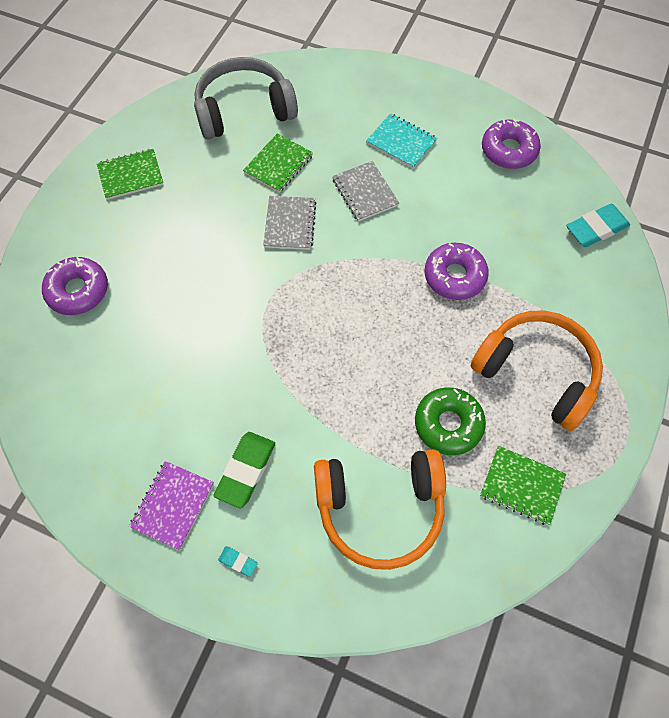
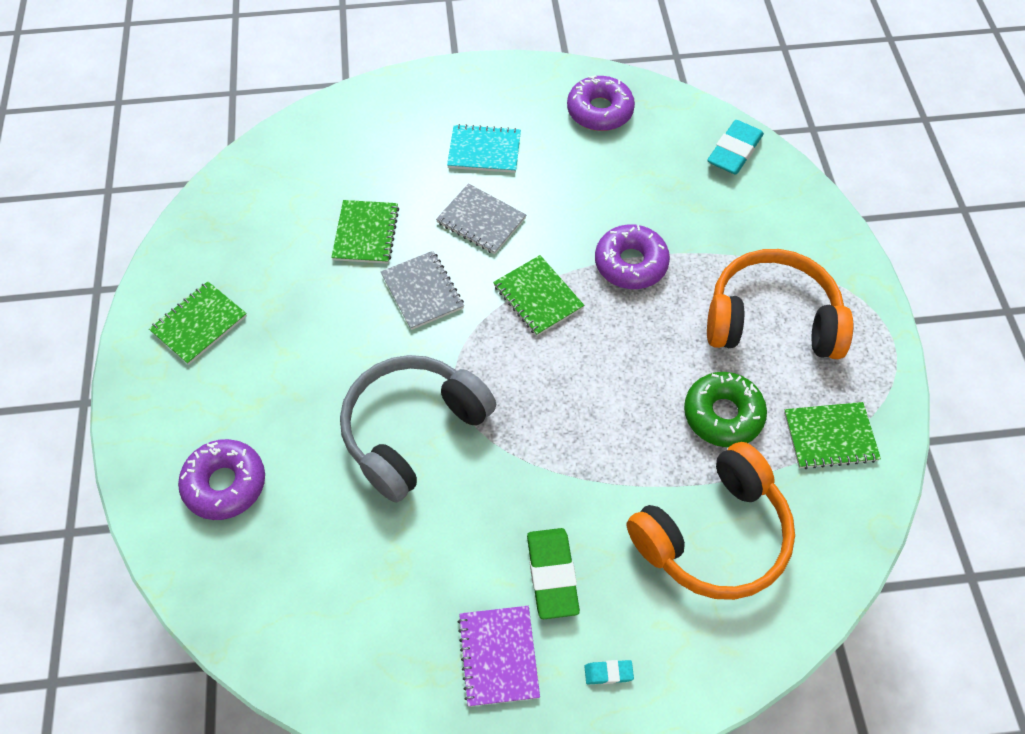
camera: 30 degrees left, 5 degrees down
grey headphones [194,57,298,139] -> grey headphones moved to [340,355,496,503]
none -> green notebook [493,255,584,336]

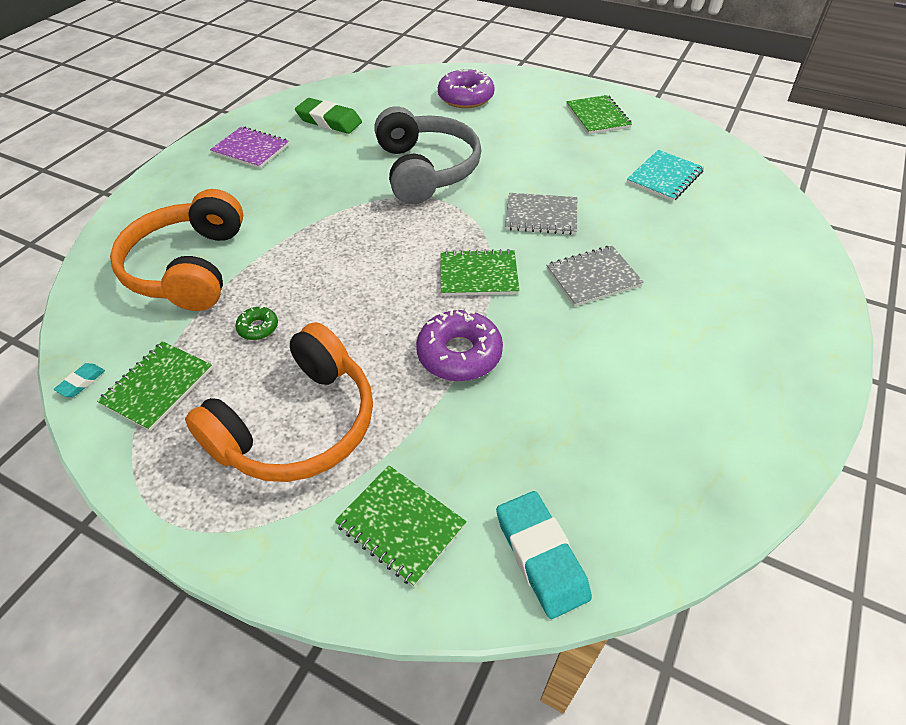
camera: 125 degrees right, 10 degrees down
green notebook [331,200,399,264] -> green notebook moved to [335,465,467,587]
turquoise notebook [447,124,521,173] -> turquoise notebook moved to [627,150,704,201]
green eraser [527,528,580,619] -> green eraser moved to [295,98,362,134]
purple donut [567,75,635,131] -> none
turquoise eraser [584,660,634,684] -> turquoise eraser moved to [54,363,105,397]
green donut [684,372,767,447] -> green donut [235,306,278,340], size x0.50

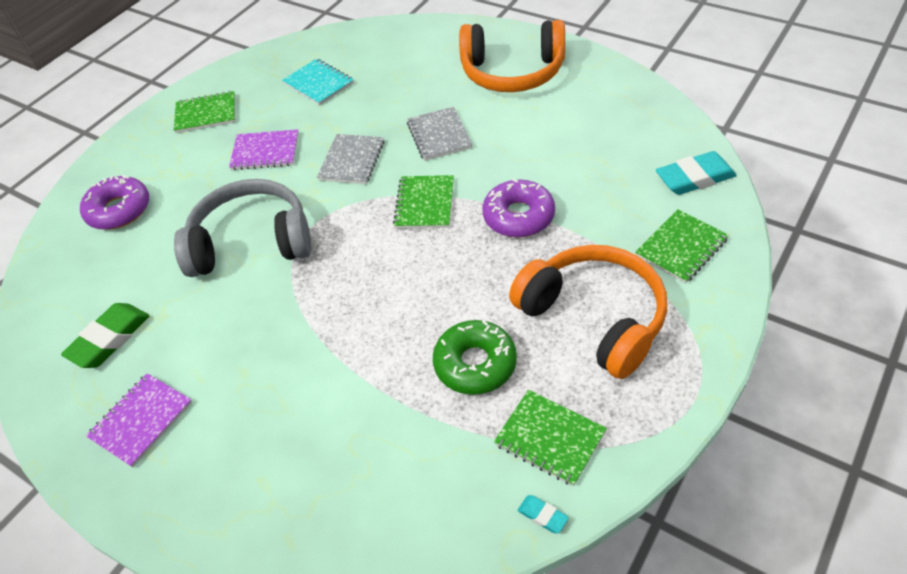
camera: 80 degrees left, 0 degrees up
orange headphones [110,189,243,311] -> orange headphones moved to [459,20,565,92]
green donut [235,306,278,340] -> green donut [433,320,517,395], size x1.99
none -> purple notebook [229,129,299,170]

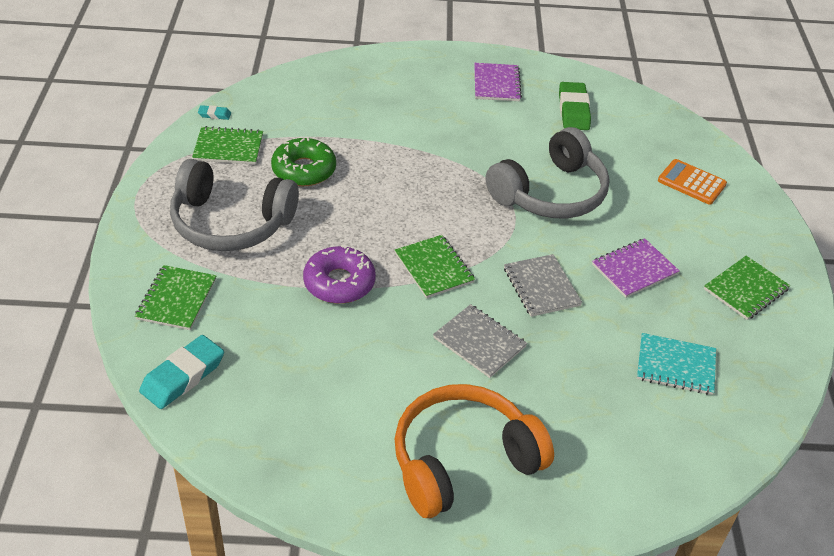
camera: 140 degrees right, 5 degrees down
purple donut [80,175,149,230] -> orange calculator [658,159,727,205]
orange headphones [509,245,667,379] -> grey headphones [170,159,299,251]

